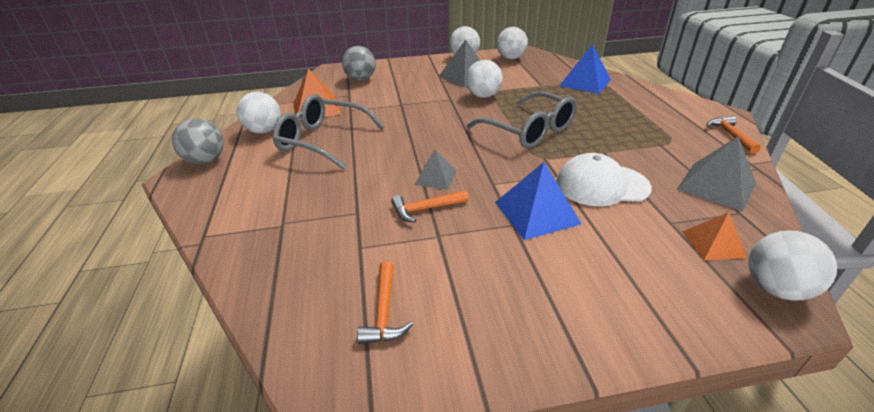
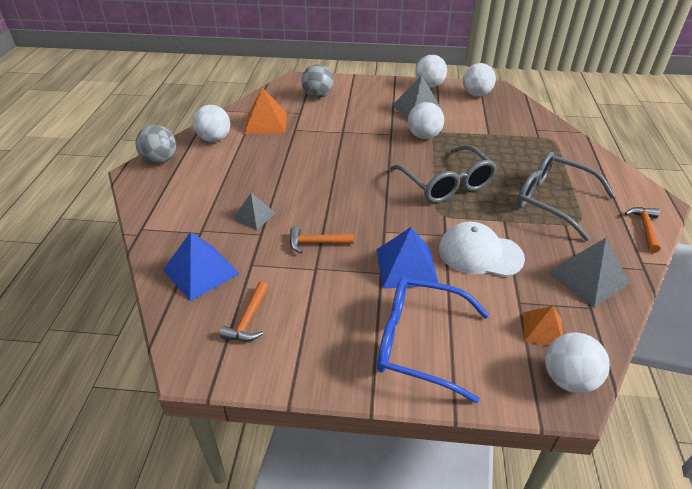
camera: 15 degrees right, 5 degrees up
grey glasses [272,94,384,169] -> grey glasses moved to [517,152,615,241]
grey pyramid [415,149,457,190] -> grey pyramid moved to [233,193,276,230]
blue pyramid [559,44,611,94] -> blue pyramid moved to [163,232,240,301]
none -> blue glasses [377,277,489,403]

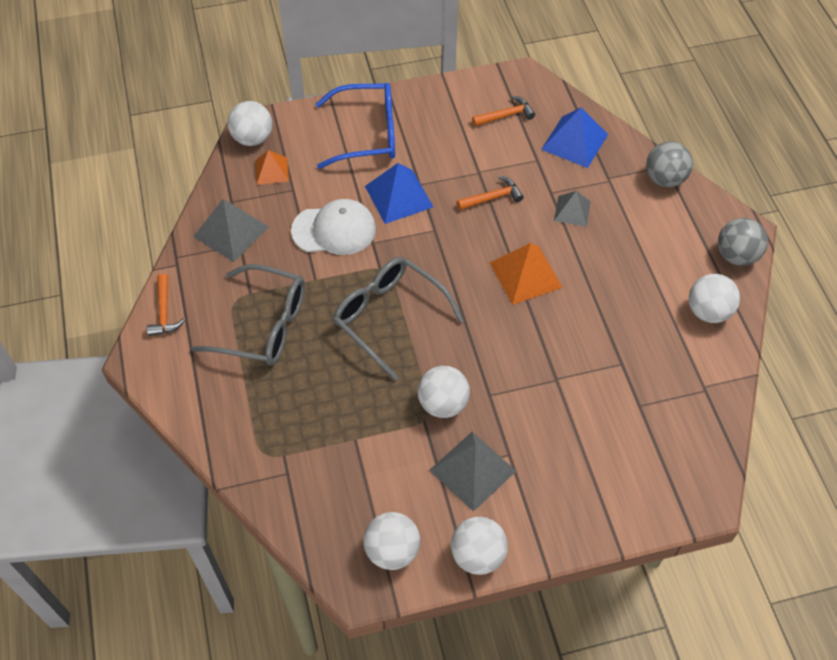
camera: 160 degrees right, 15 degrees up
orange hammer [220,281,269,341] -> orange hammer turned 75 degrees clockwise [472,96,535,127]
orange pyramid [244,88,287,134] -> orange pyramid moved to [489,243,563,305]
grey ball [301,64,334,98] -> grey ball moved to [646,142,693,187]

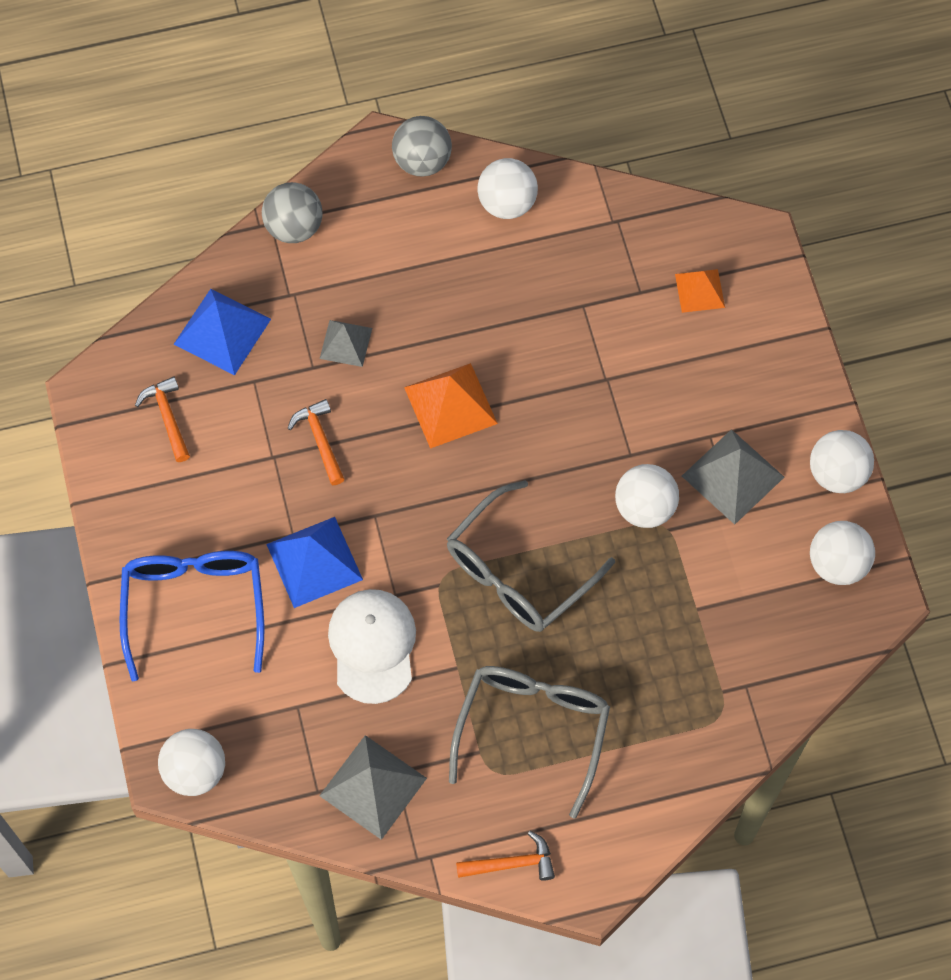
camera: 90 degrees left, 10 degrees up
orange pyramid [255,150,289,185] -> orange pyramid moved to [675,269,725,313]

